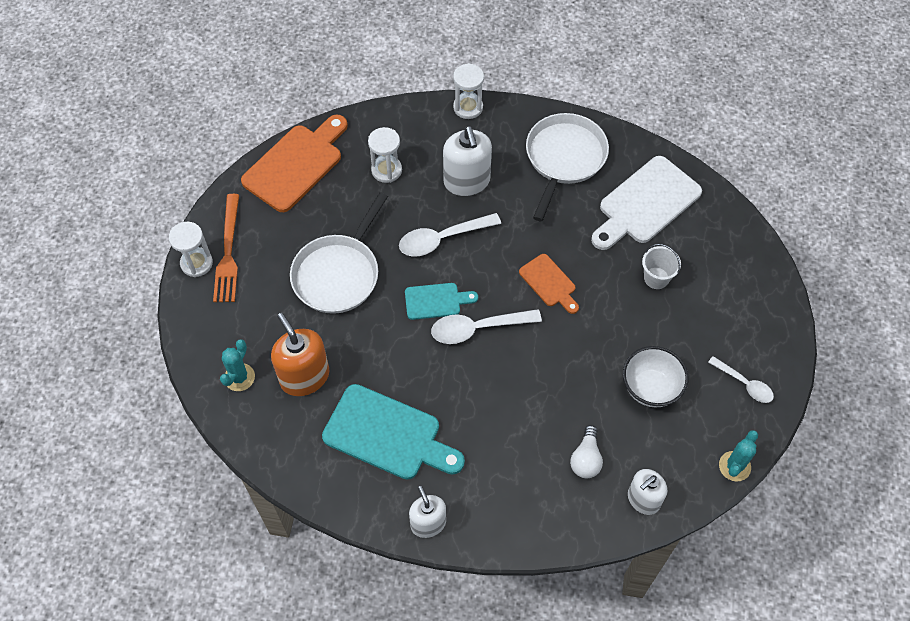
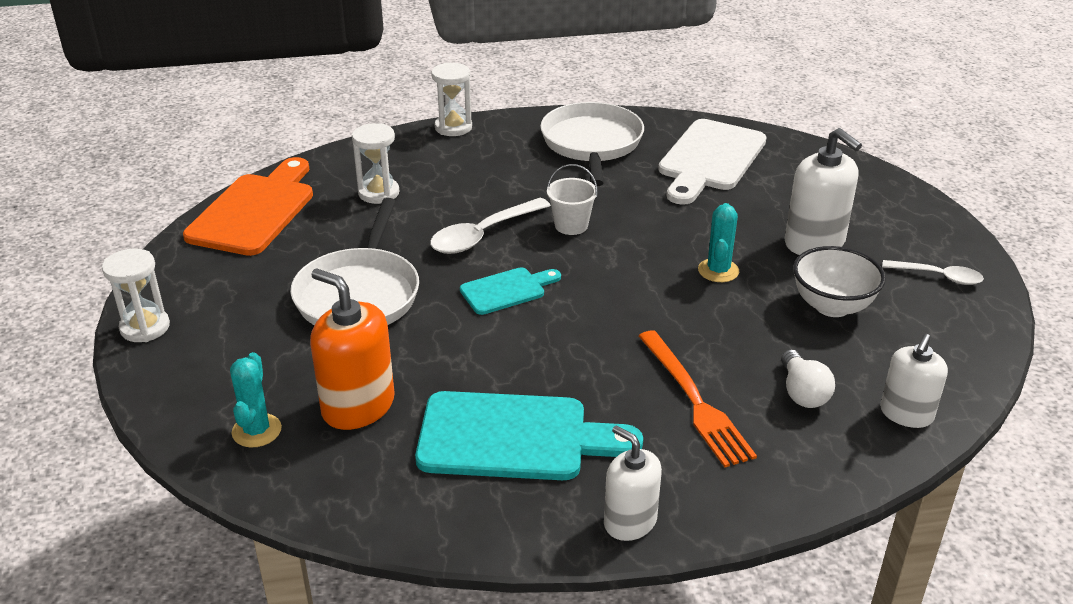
camera: 20 degrees left, 25 degrees down
orange fork [213,194,239,302] -> orange fork moved to [639,330,757,467]
white spoon [431,309,542,344] -> none
white soap dispenser [443,126,492,196] -> white soap dispenser moved to [784,128,862,255]
orange cutting board [519,254,579,314] -> none
white bucket [642,244,681,289] -> white bucket moved to [547,164,598,235]
turquoise cactus [719,430,758,481] -> turquoise cactus moved to [698,203,739,282]

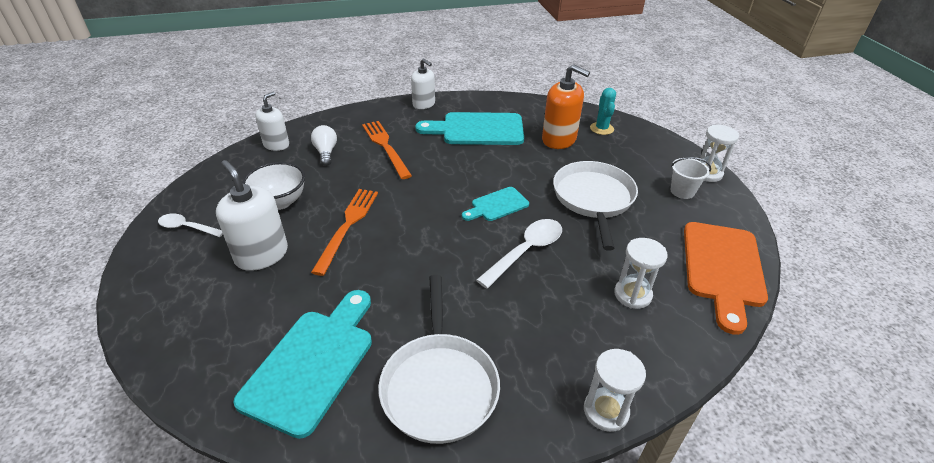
camera: 175 degrees right, 5 degrees up
white bucket [547,164,598,235] -> white bucket moved to [671,157,711,199]
white cutting board [658,119,767,205] -> turquoise cutting board [233,290,372,439]
turquoise cactus [698,203,739,282] -> orange fork [311,189,378,276]

